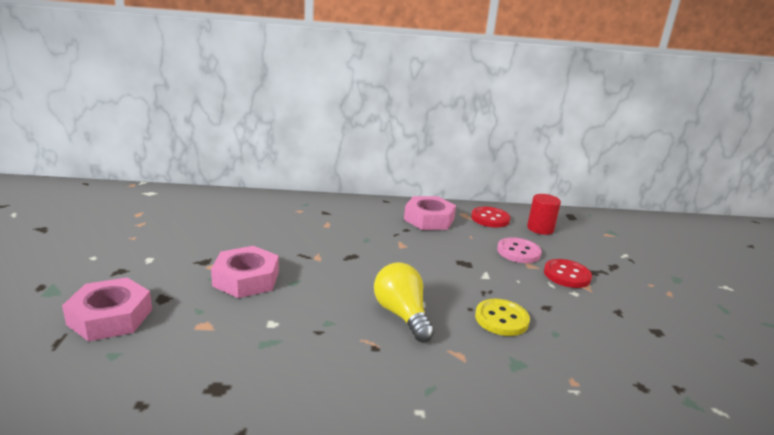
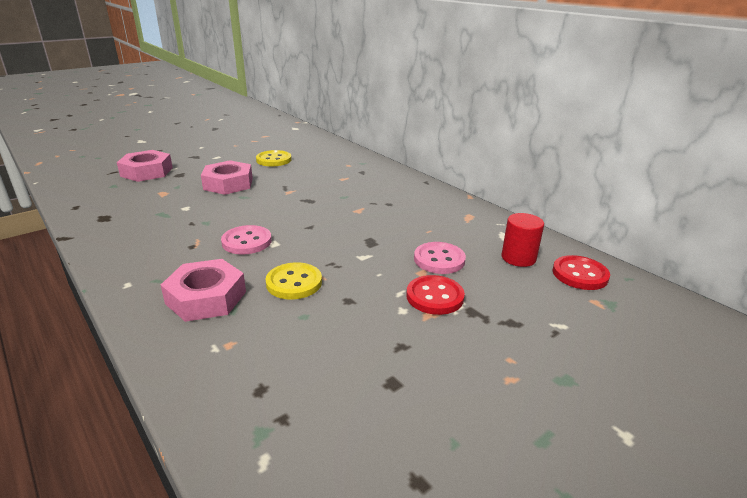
camera: 55 degrees right, 5 degrees up
yellow light bulb [374,262,434,342] -> pink button [221,225,272,254]
pink nut [404,196,456,230] -> pink nut moved to [161,259,246,322]
red button [471,206,510,228] -> red button moved to [552,255,610,290]
none -> yellow button [256,150,292,166]

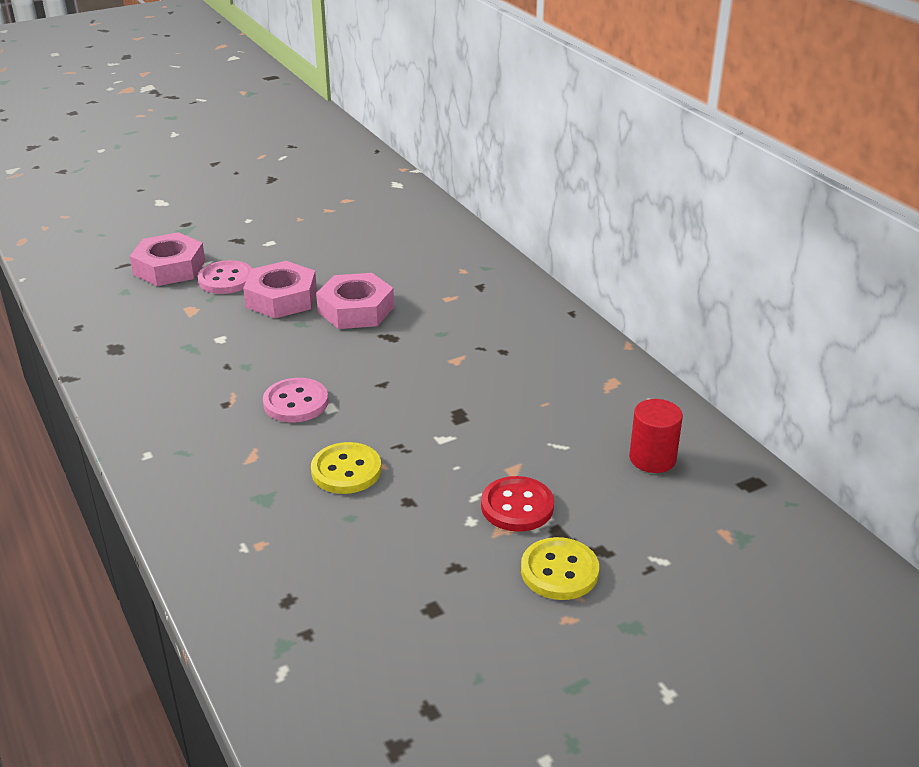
camera: 10 degrees right, 5 degrees up
pink nut [161,259,246,322] -> pink nut moved to [316,273,394,329]
yellow button [256,150,292,166] -> yellow button moved to [521,537,599,600]
pink button [414,242,466,274] -> pink button moved to [198,260,252,294]
red button [552,255,610,290] -> none

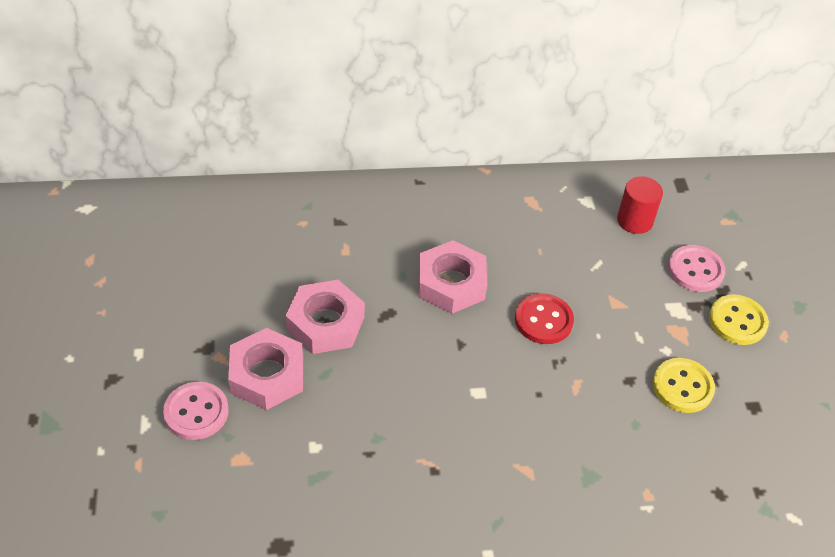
camera: 70 degrees left, 15 degrees up
pink nut [130,232,205,286] -> pink nut moved to [418,240,487,314]
pink button [263,378,328,422] -> pink button moved to [668,245,725,292]
yellow button [311,442,381,494] -> yellow button moved to [653,358,715,413]
red button [481,476,554,532] -> red button moved to [515,293,574,344]

